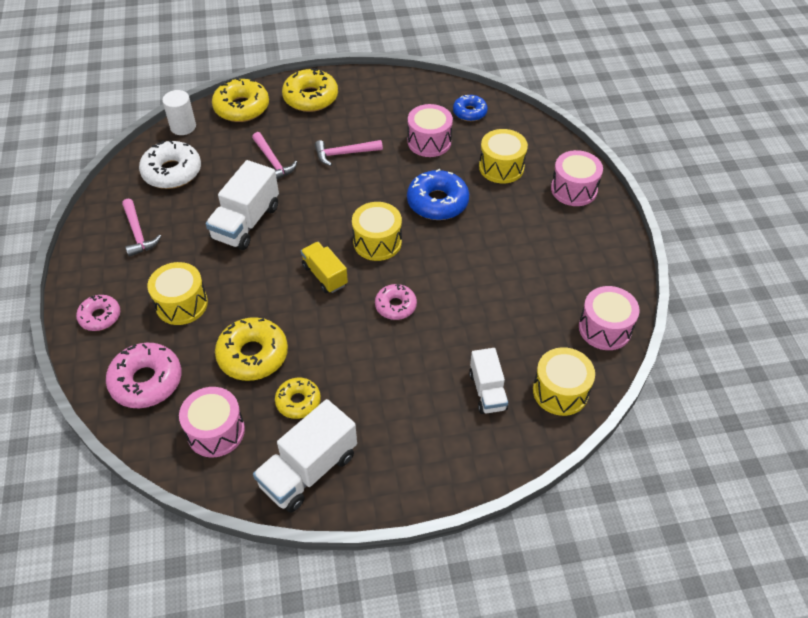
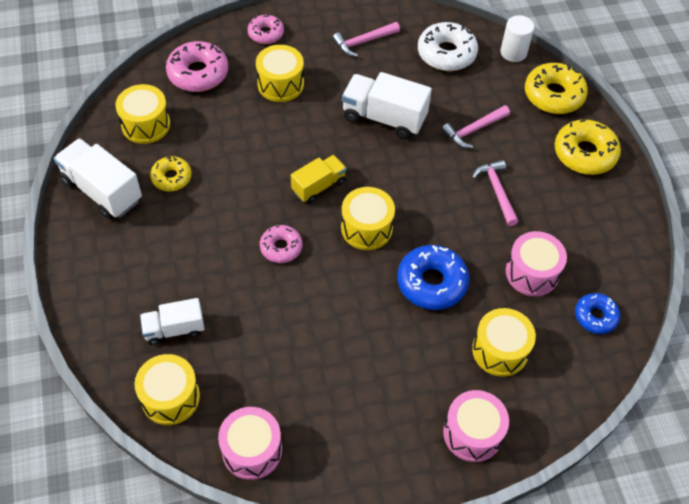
camera: 85 degrees right, 5 degrees up
pink drum [179,387,245,457] -> yellow drum [115,84,170,144]
yellow donut [215,317,288,381] -> none

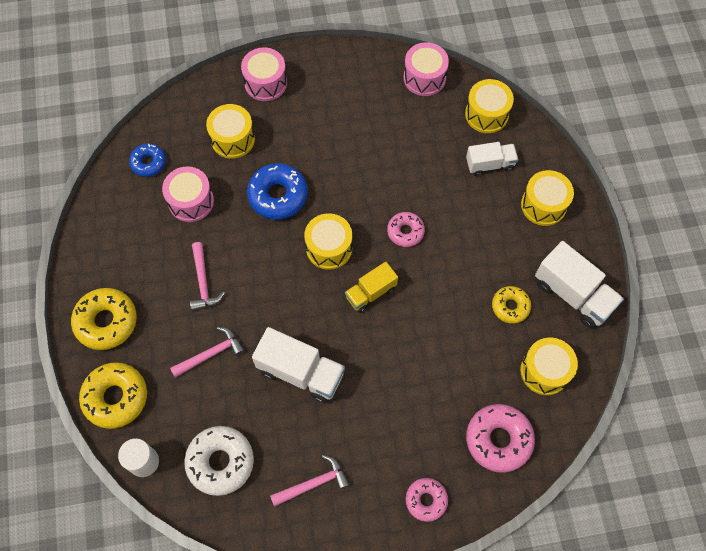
camera: 175 degrees left, 10 degrees up
yellow drum [256,45,304,102] -> yellow drum moved to [521,170,574,226]

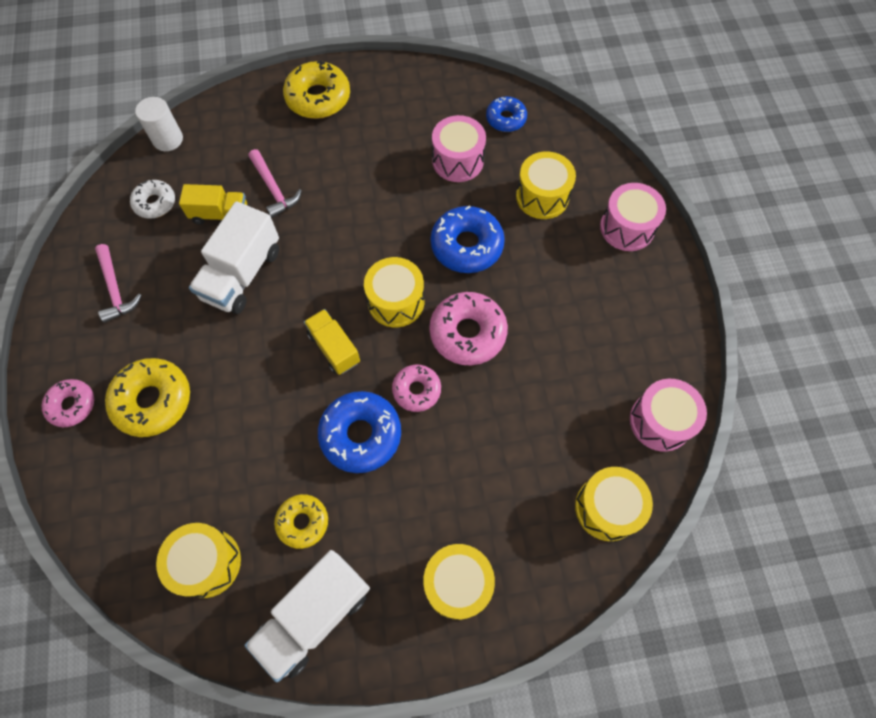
camera: 90 degrees right, 0 degrees up
yellow donut [79,362,147,429] -> yellow donut moved to [105,358,190,437]
white donut [184,426,254,496] -> white donut [130,180,175,219], size x0.61
pink hammer [190,242,225,311] -> none
white truck [466,142,518,176] -> none
pink donut [466,404,535,473] -> pink donut moved to [429,292,508,366]
none -> yellow truck [179,184,247,225]
none -> blue donut [318,391,401,473]

